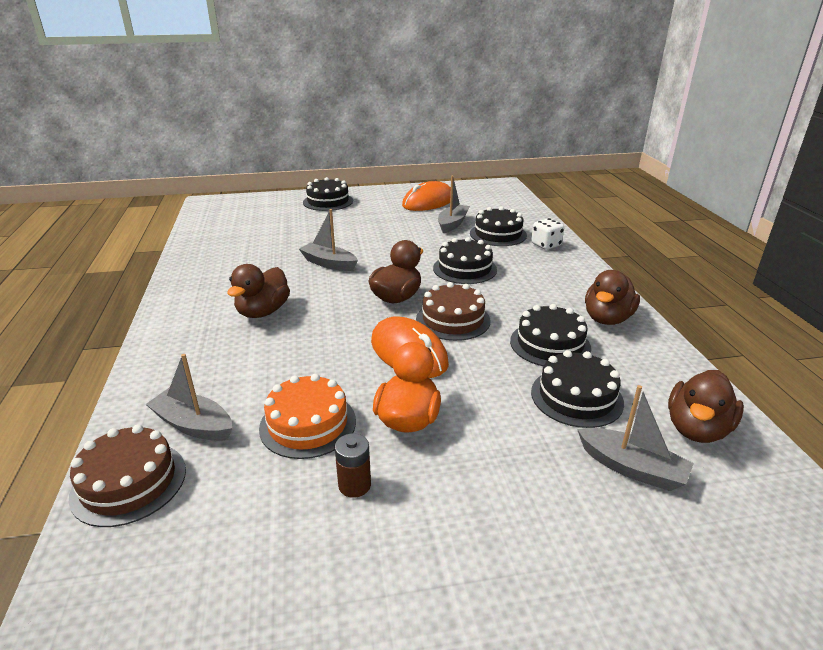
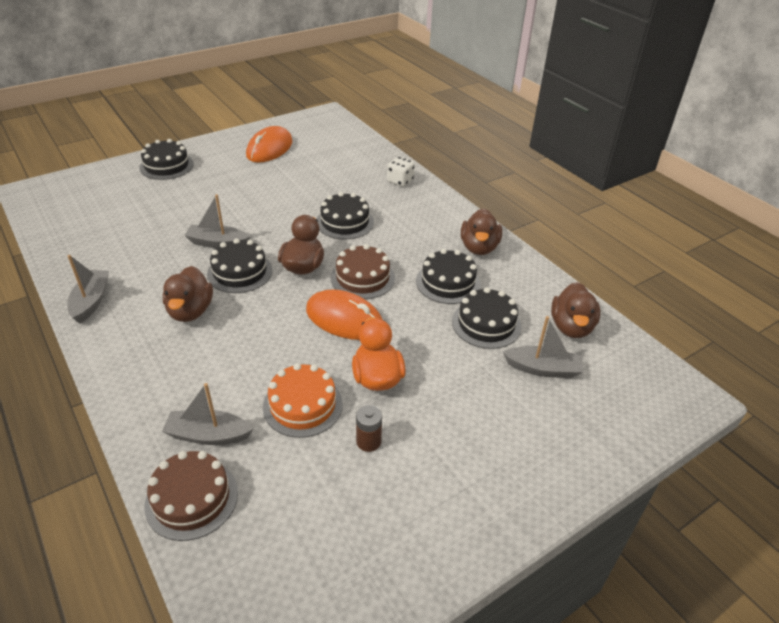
camera: 25 degrees left, 10 degrees up
grey boat [438,176,470,233] -> grey boat moved to [67,255,109,324]
black cake [470,206,527,246] -> black cake moved to [207,238,272,293]

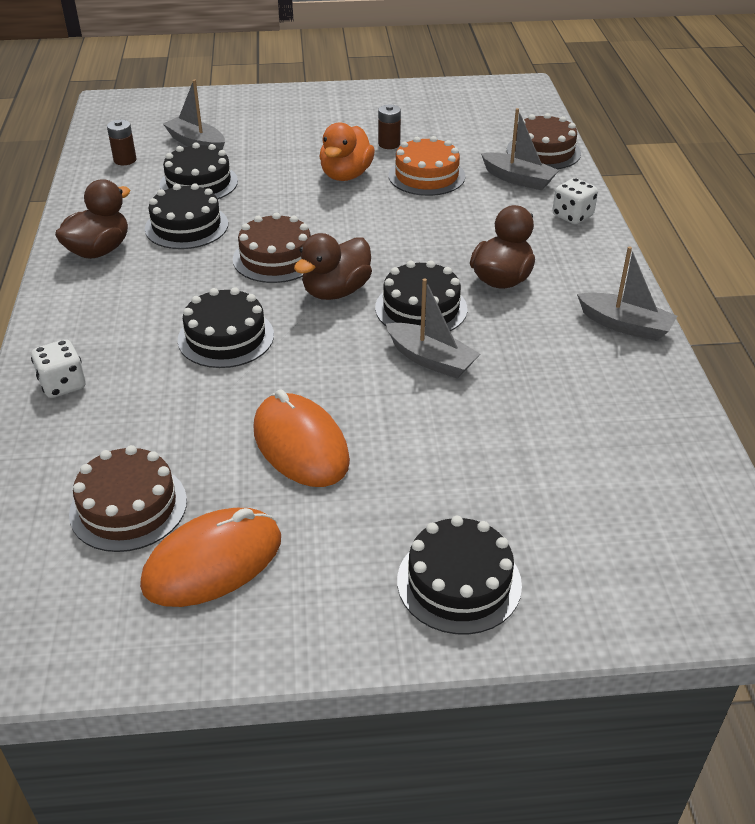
camera: 150 degrees left, 0 degrees up
grey boat [67,255,109,324] -> grey boat turned 90 degrees counterclockwise [577,246,677,341]
orange mouse [306,289,382,340] -> orange mouse moved to [253,390,350,487]
brown duck [551,282,600,338] -> brown battery [107,120,136,165]
none -> brown cake [69,445,187,552]
none -> white dice [553,178,598,224]

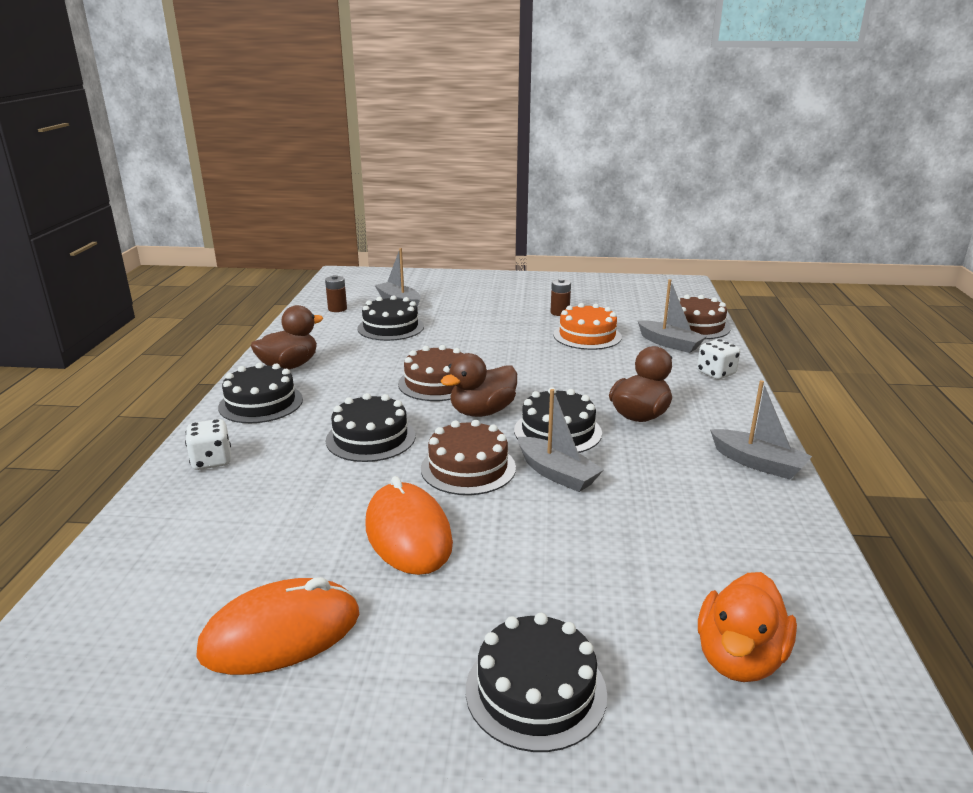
camera: 10 degrees right, 15 degrees down
brown cake [69,445,187,552] -> brown cake moved to [421,420,516,495]
black cake [145,183,228,249] -> black cake moved to [218,363,303,423]
orange duck [319,122,375,181] -> orange duck moved to [698,572,797,682]

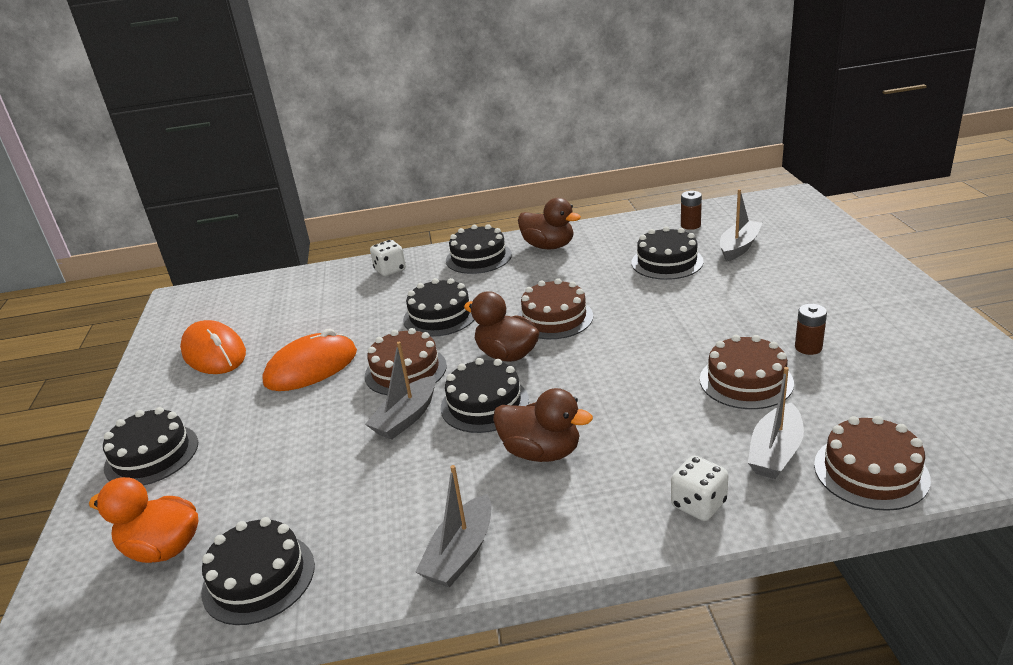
camera: 80 degrees right, 5 degrees up
orange cake [553,303,622,350] -> brown cake [700,335,794,409]
none -> black cake [201,517,315,625]

